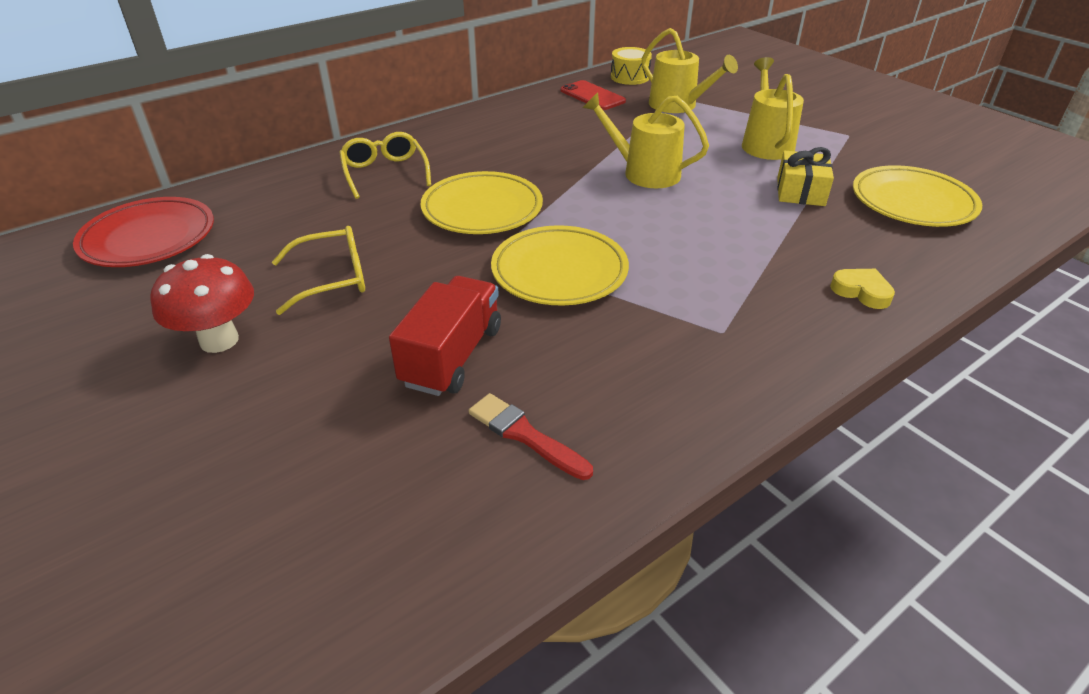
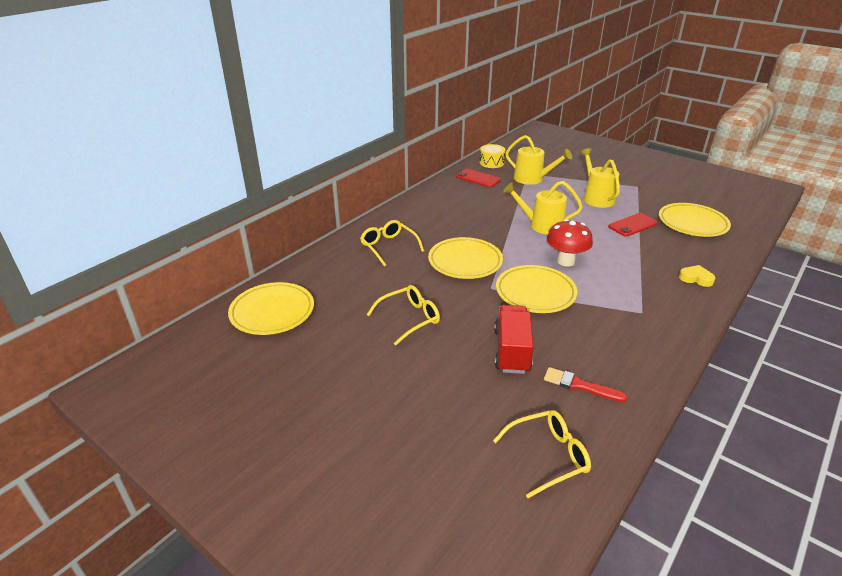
camera: 15 degrees left, 5 degrees down
red plate [73,197,214,267] -> yellow plate [228,282,314,335]
red mushroom [151,254,254,353] -> red mushroom moved to [547,219,593,267]
yellow gift [777,147,834,206] -> red phone [608,213,658,237]
none -> yellow glasses [493,410,591,498]

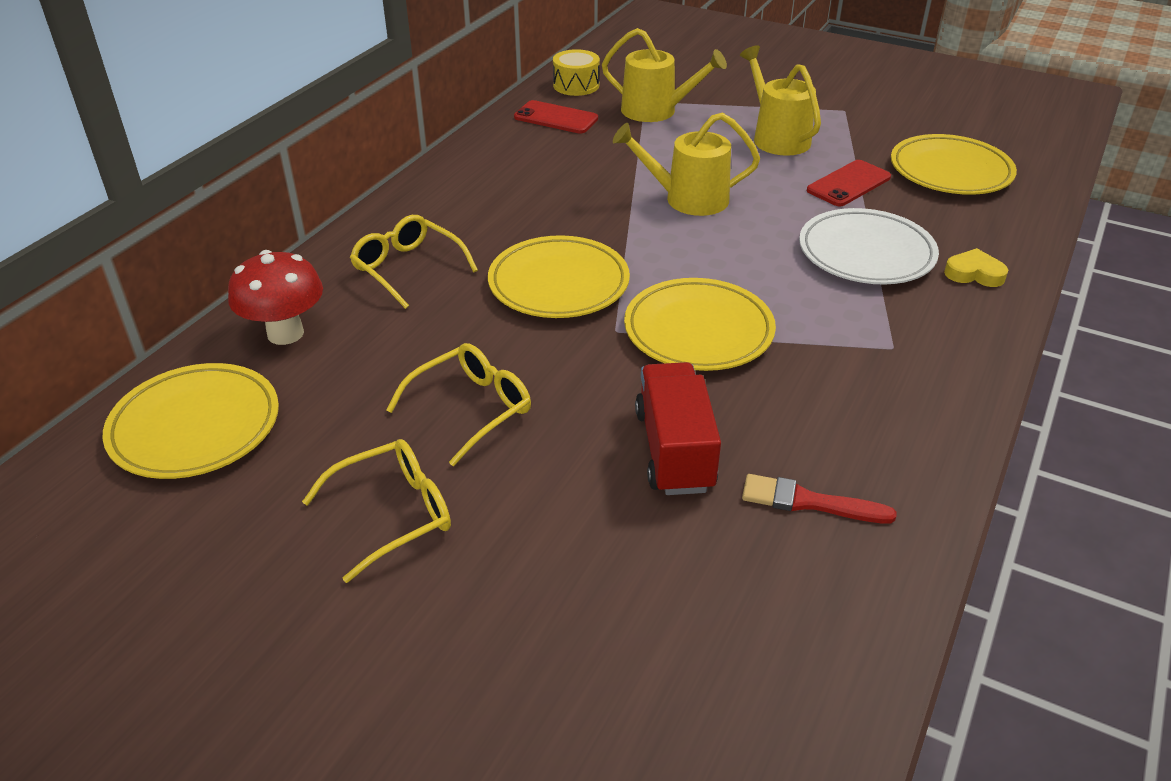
camera: 10 degrees left, 5 degrees up
yellow glasses [493,410,591,498] -> yellow glasses moved to [302,439,451,583]
red mushroom [547,219,593,267] -> red mushroom moved to [228,250,323,345]
none -> white plate [799,208,939,285]

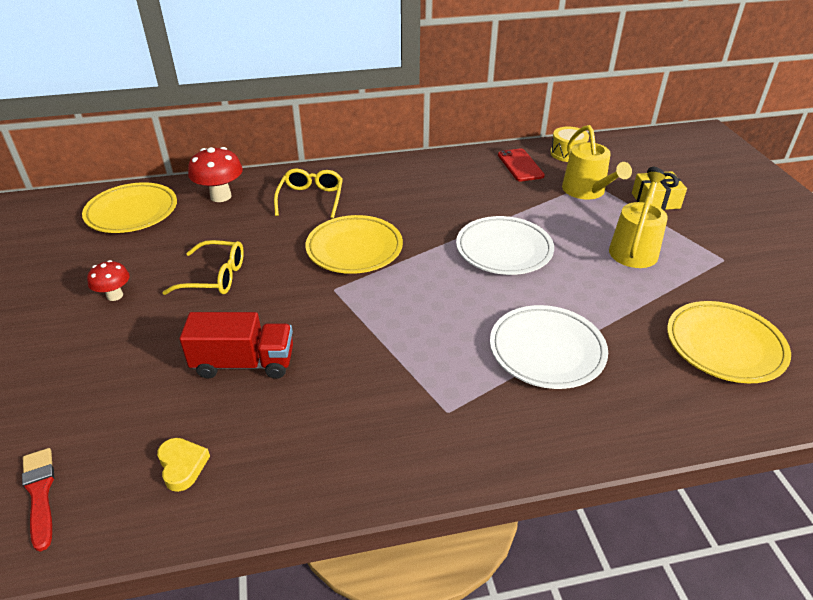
camera: 50 degrees right, 0 degrees up
yellow glasses [302,439,451,583] -> red mushroom [87,260,130,301]
yellow watering can [613,113,760,216] -> white plate [456,216,554,275]
yellow plate [624,278,776,371] -> none
red truck [635,362,721,495] -> red truck turned 45 degrees clockwise [180,312,293,379]
red brush [742,474,897,524] -> red brush moved to [22,448,54,552]
red phone [807,160,891,206] -> none
yellow heart [944,248,1008,287] -> yellow heart moved to [157,438,210,492]
none -> yellow gift [632,167,687,210]

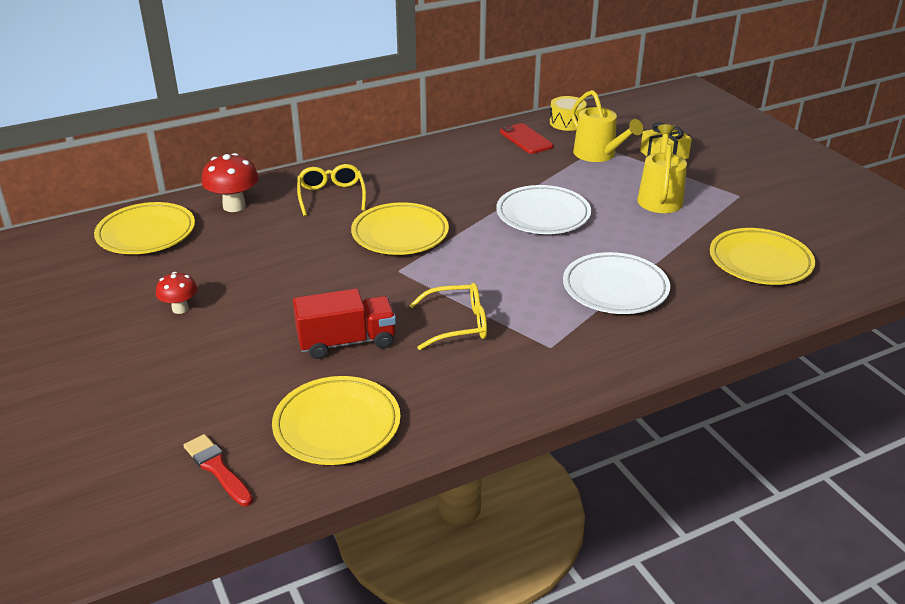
camera: 15 degrees left, 5 degrees down
yellow heart [157,438,210,492] -> yellow plate [272,376,401,465]
yellow glasses [162,240,244,295] -> yellow glasses moved to [409,283,487,350]

